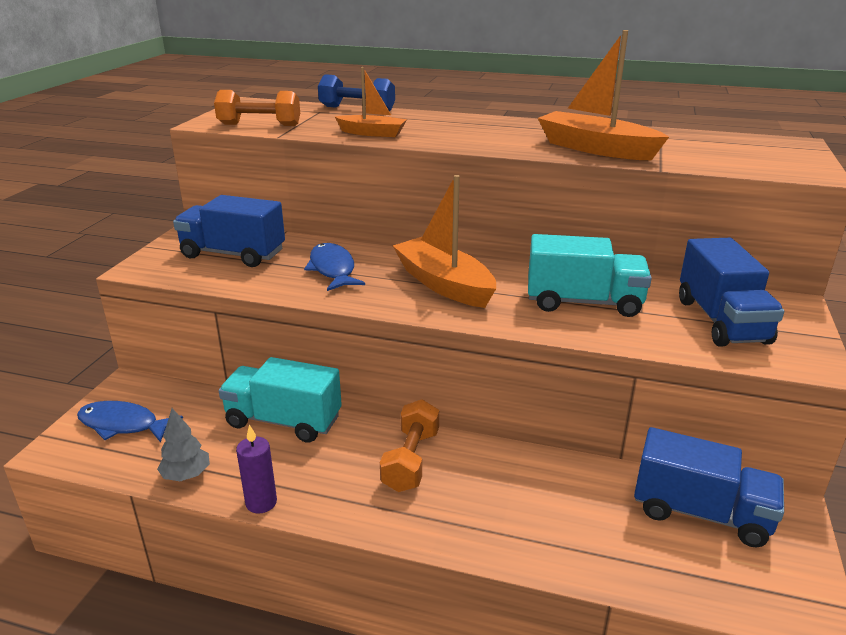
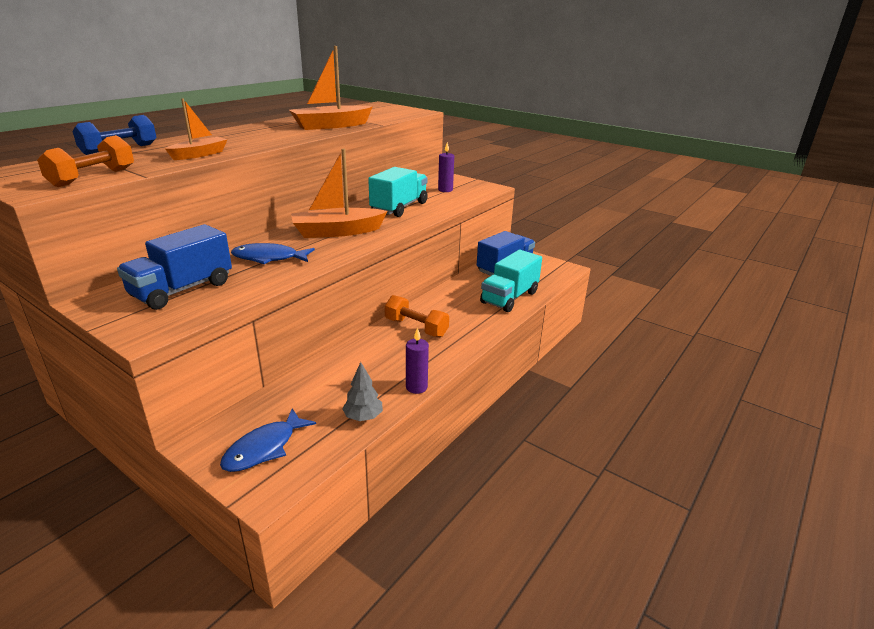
camera: 70 degrees left, 0 degrees up
turquoise truck [219,357,342,443] -> turquoise truck moved to [480,250,542,312]
blue truck [679,238,784,347] -> purple candle [438,142,454,192]

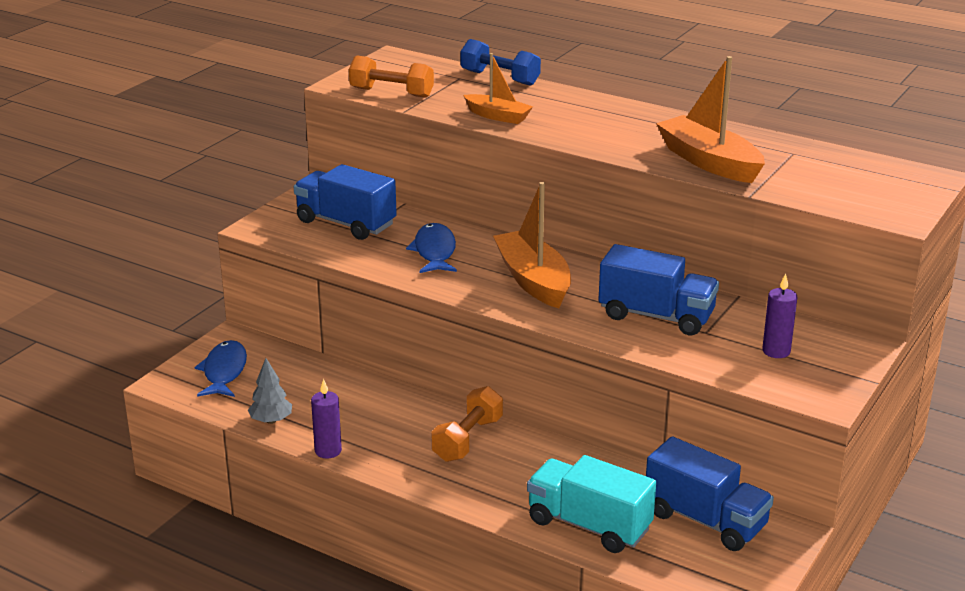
camera: 85 degrees right, 0 degrees up
blue fish [220,409,316,472] -> blue fish turned 60 degrees clockwise [194,340,247,397]
turquoise truck [368,167,428,217] -> blue truck [598,244,719,335]

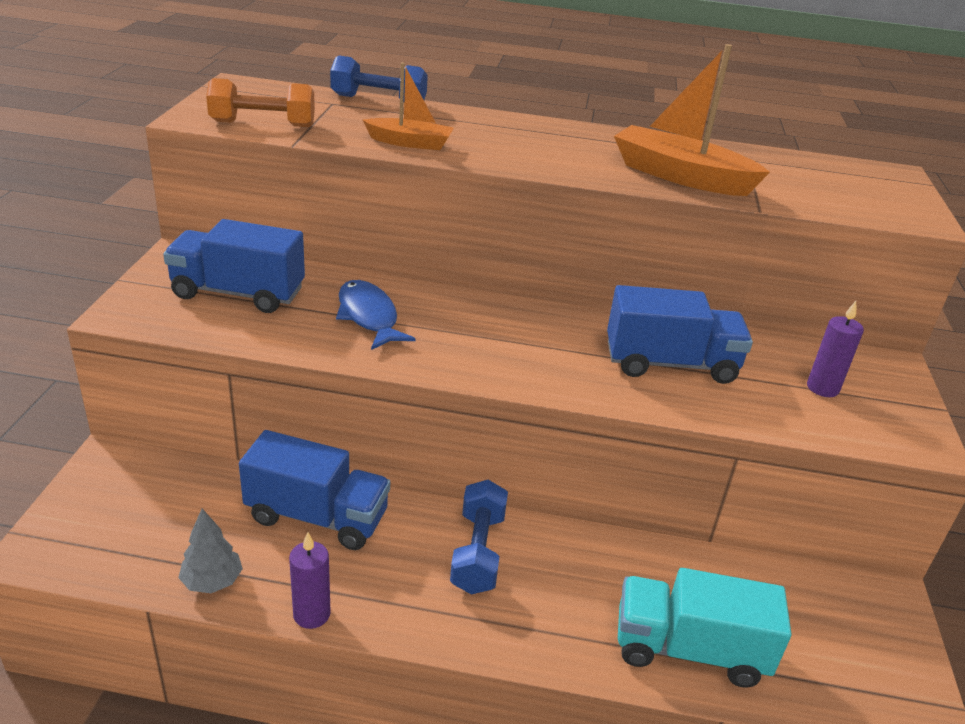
camera: 25 degrees left, 5 degrees up
blue fish [194,340,247,397] -> none
orange dumbbell [432,386,503,462] -> blue dumbbell [450,480,508,594]
orange boat [493,182,571,308] -> none
blue truck [646,436,774,551] -> blue truck moved to [239,430,390,550]

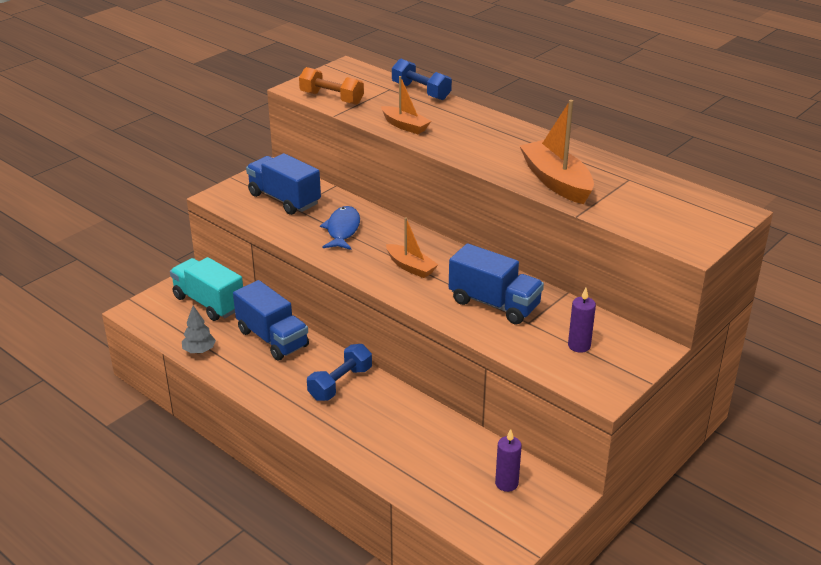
camera: 35 degrees right, 0 degrees up
purple candle [289,532,331,629] -> purple candle moved to [495,429,522,492]
turquoise truck [618,568,791,688] -> turquoise truck moved to [170,257,243,321]
none -> orange boat [386,217,438,278]

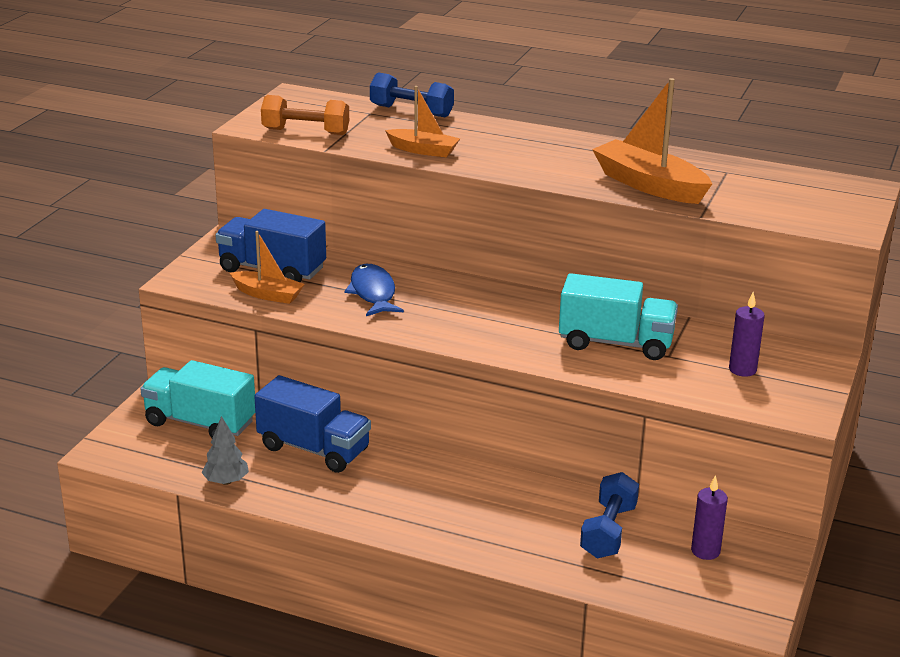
camera: 20 degrees left, 5 degrees down
blue dumbbell [307,344,372,401] -> blue dumbbell moved to [580,472,639,558]
orange boat [386,217,438,278] -> orange boat moved to [230,231,305,304]
blue truck [449,243,544,325] -> turquoise truck [559,273,678,360]

